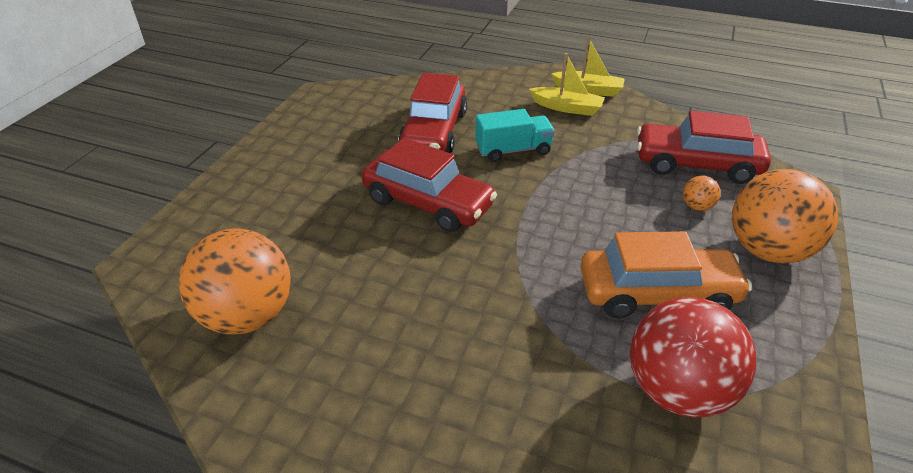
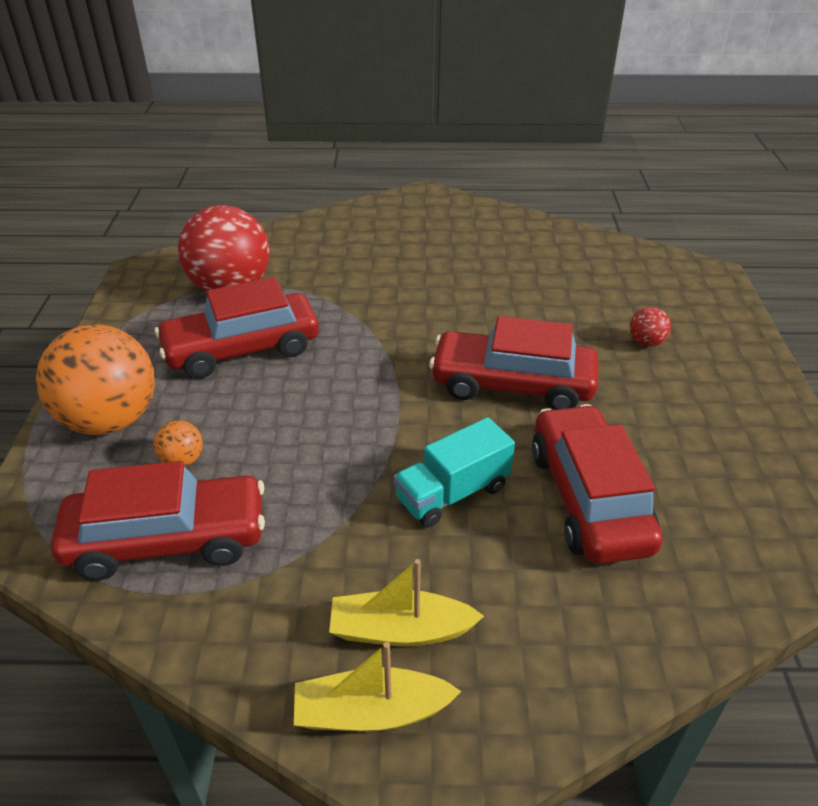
camera: 160 degrees right, 0 degrees up
orange ball [179,228,291,335] -> none
orange car [580,231,752,319] -> red car [155,277,319,379]
none -> red ball [630,307,671,347]

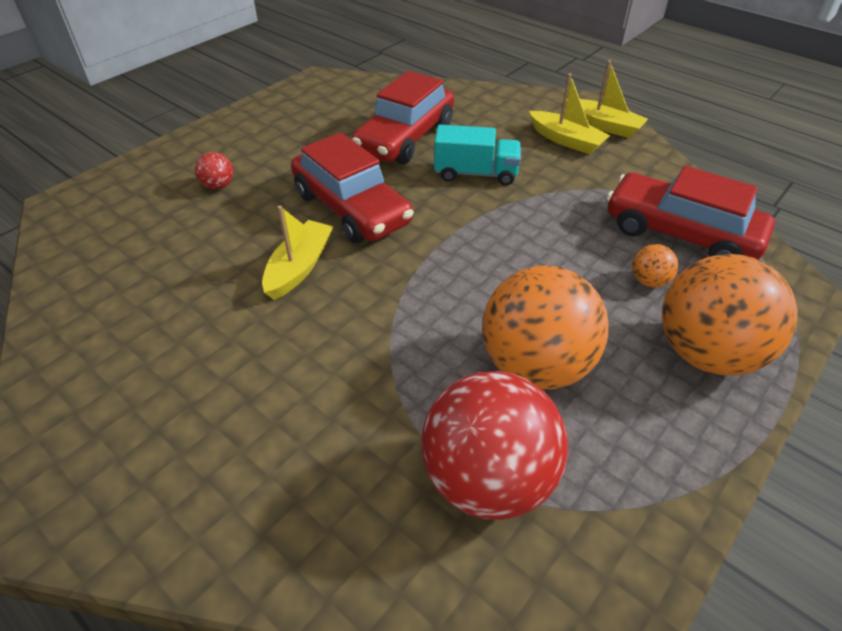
camera: 140 degrees left, 5 degrees up
red car [155,277,319,379] -> orange ball [482,265,609,390]
none -> yellow boat [262,206,333,300]

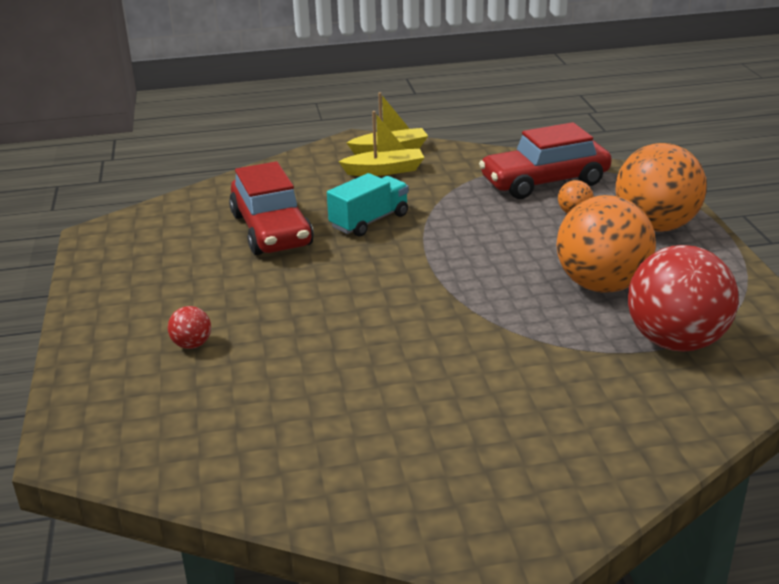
camera: 50 degrees left, 15 degrees down
yellow boat [262,206,333,300] -> none
red car [291,132,414,243] -> none

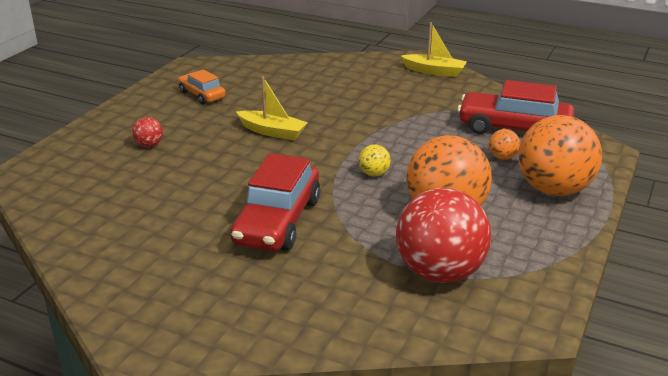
camera: 35 degrees right, 0 degrees up
red car [229,161,314,255] -> red car moved to [230,153,321,251]
turquoise truck [327,173,409,237] -> none
yellow boat [338,111,424,176] -> yellow boat moved to [236,76,308,140]
none -> orange car [178,69,226,105]
none -> yellow ball [359,144,391,176]

